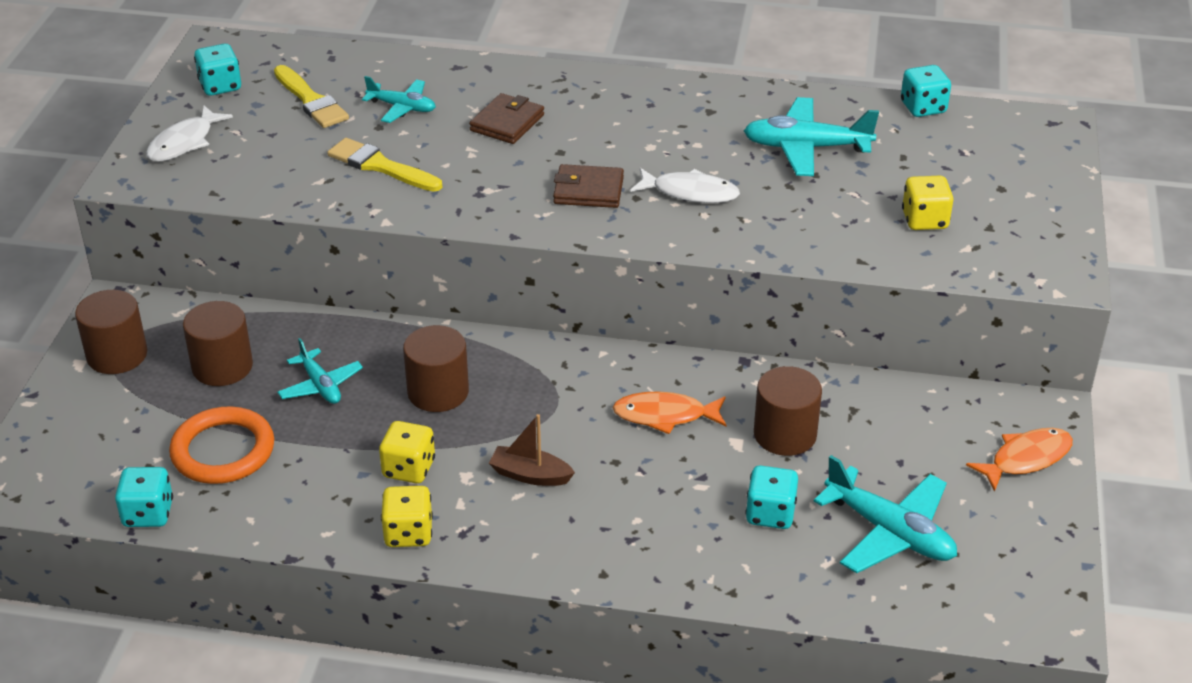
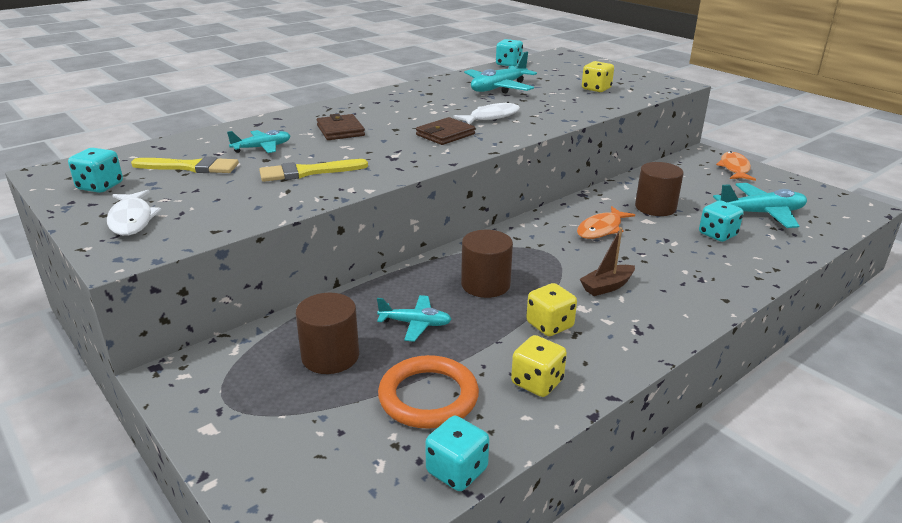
camera: 50 degrees left, 10 degrees down
brown cylinder [75,290,148,374] -> none
yellow dice [381,486,433,547] -> yellow dice moved to [511,335,567,397]

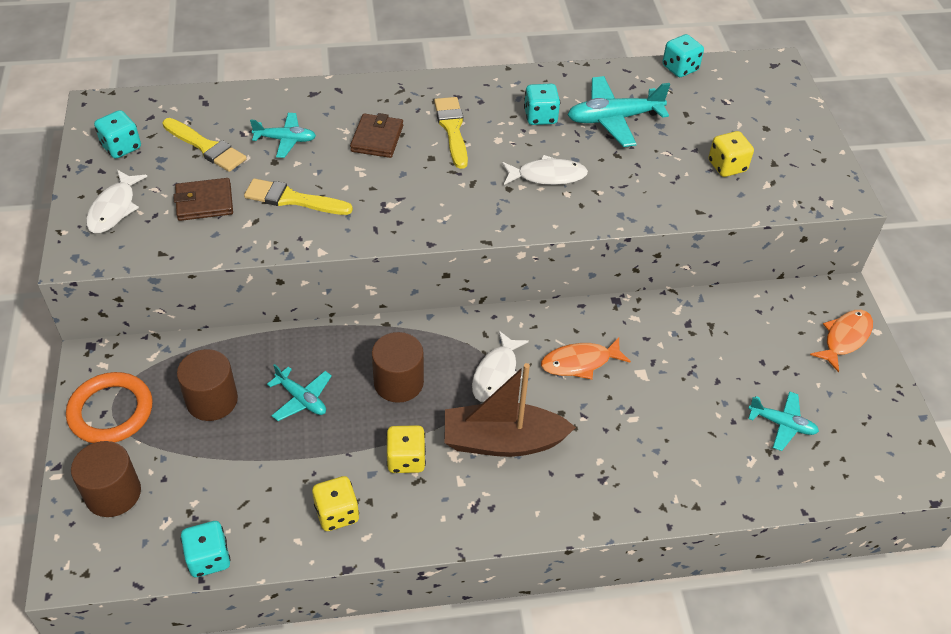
camera: 30 degrees right, 20 degrees up
orange ring [378,355,479,429] -> orange ring moved to [66,372,152,443]
brown wallet [416,117,475,145] -> brown wallet moved to [173,178,233,221]
brown boat [580,227,635,296] -> brown boat [445,363,576,457], size x1.87
brown cylinder [635,162,683,216] -> brown cylinder moved to [71,441,141,517]
turquoise dice [699,201,744,242] -> turquoise dice moved to [524,84,560,125]
turquoise plane [713,183,807,228] -> turquoise plane [748,391,819,451], size x0.60
none -> yellow brush [434,97,468,169]
none -> white fish [472,331,529,402]

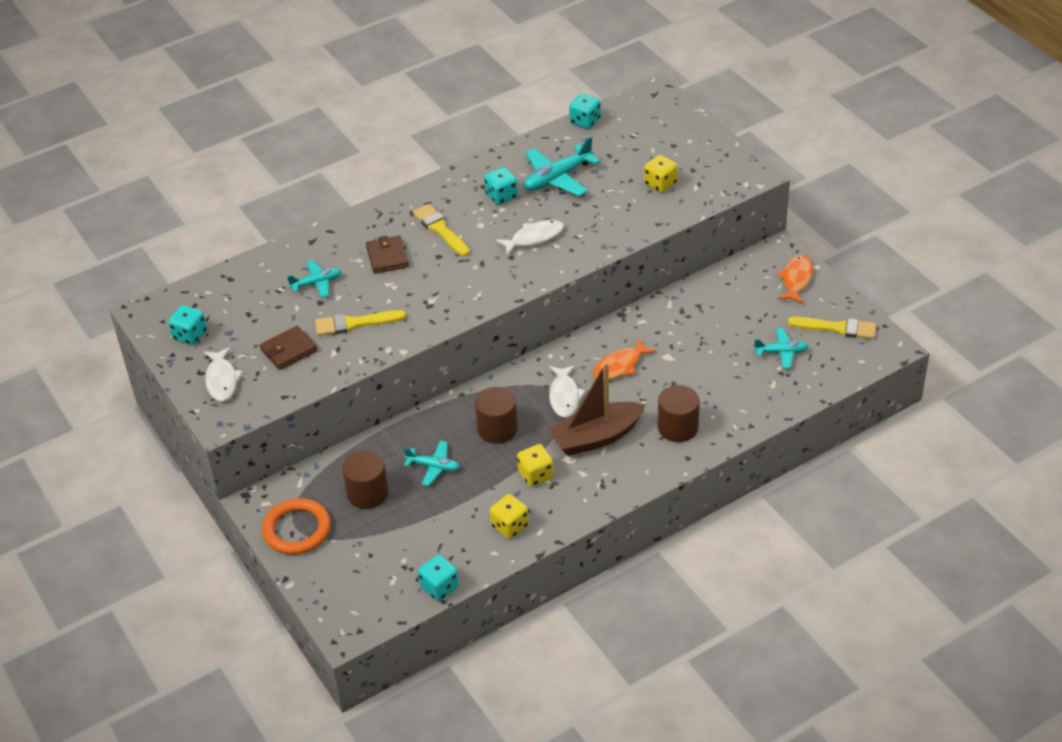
camera: 20 degrees left, 5 degrees down
brown cylinder [71,441,141,517] -> brown cylinder moved to [658,385,700,442]
yellow brush [162,118,247,172] -> yellow brush moved to [788,317,876,339]

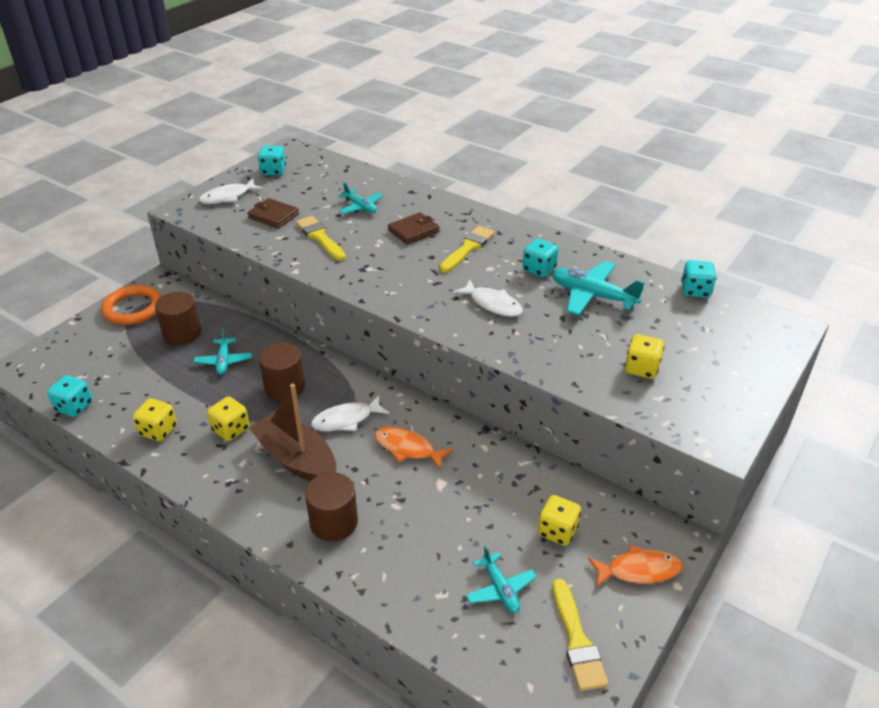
camera: 65 degrees right, 5 degrees down
none -> yellow dice [538,495,581,546]

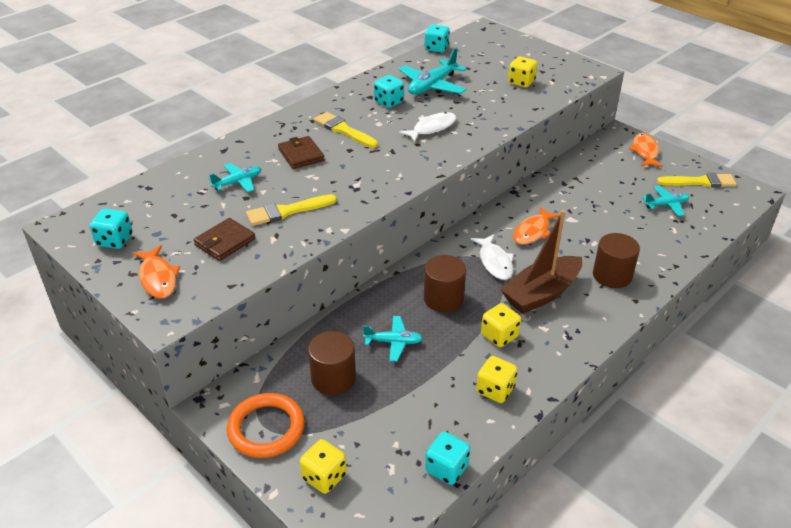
camera: 80 degrees left, 0 degrees up
white fish [199,179,263,204] -> orange fish [133,245,180,298]
yellow dice [538,495,581,546] -> yellow dice moved to [300,439,347,494]

